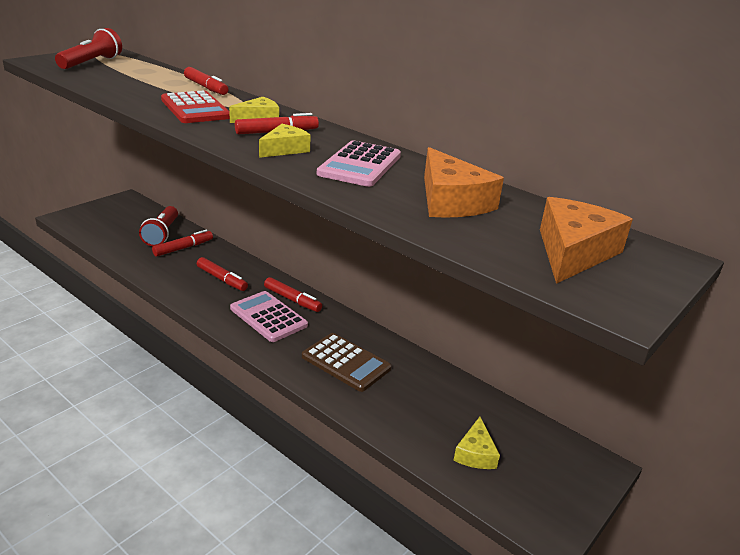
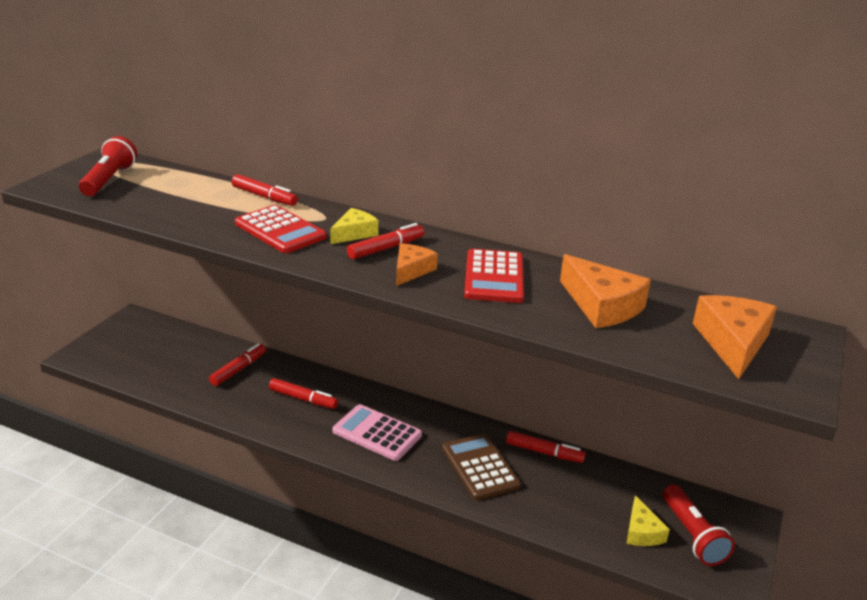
camera: 15 degrees left, 0 degrees up
red flashlight [139,206,178,246] -> red flashlight moved to [663,484,735,566]
yellow cheese [259,124,311,158] -> orange cheese [396,243,438,286]
red marker [264,277,322,312] -> red marker moved to [506,431,586,463]
brown calculator [302,333,391,392] -> brown calculator turned 135 degrees counterclockwise [442,434,521,500]
pink calculator [317,141,401,187] -> red calculator [464,249,524,303]

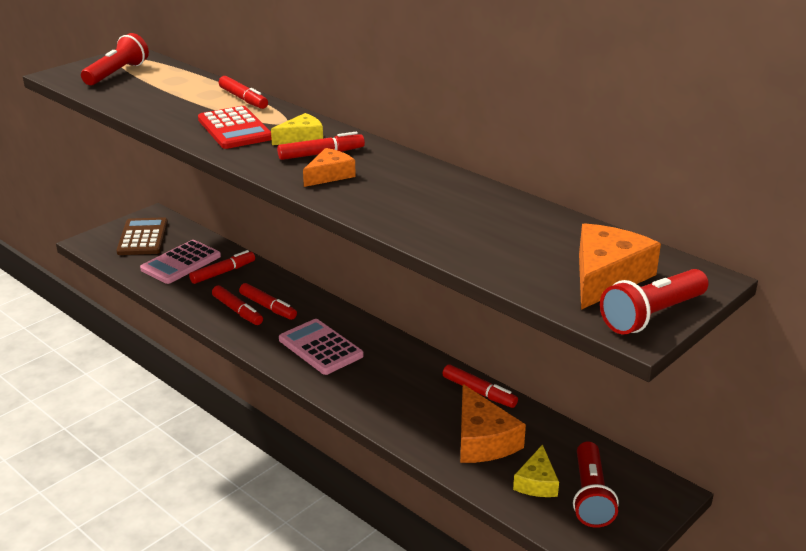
camera: 20 degrees right, 0 degrees up
brown calculator [442,434,521,500] -> brown calculator moved to [116,217,168,255]
red calculator [464,249,524,303] -> none
orange cheese [560,254,651,328] -> orange cheese moved to [460,384,526,463]
none -> pink calculator [140,240,221,284]
none -> red marker [212,285,263,325]
none -> red flashlight [600,269,709,335]

